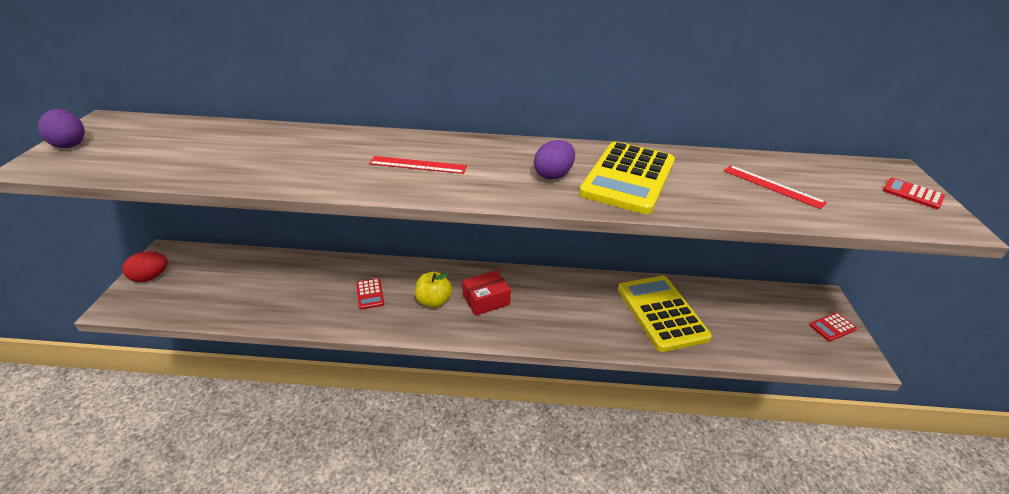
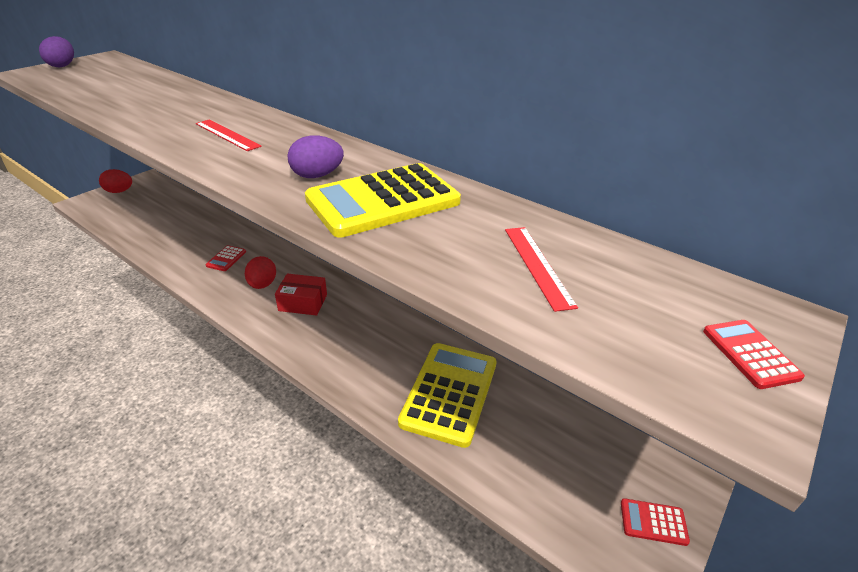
camera: 35 degrees right, 0 degrees up
yellow apple [415,272,452,308] -> red egg [245,256,276,289]

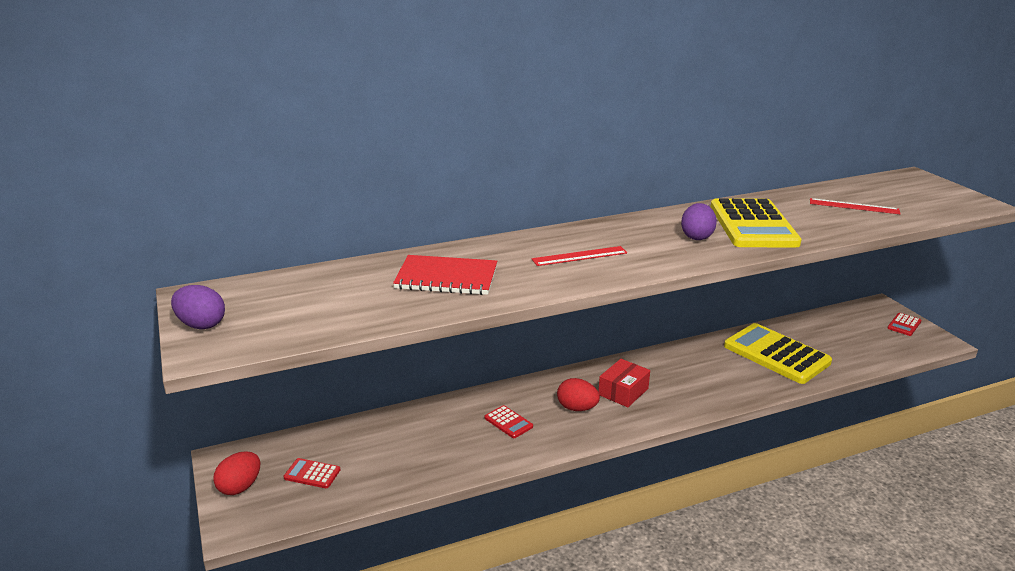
camera: 60 degrees left, 10 degrees down
red calculator [703,320,805,389] -> red calculator moved to [284,458,340,488]
none -> red notebook [393,255,497,295]

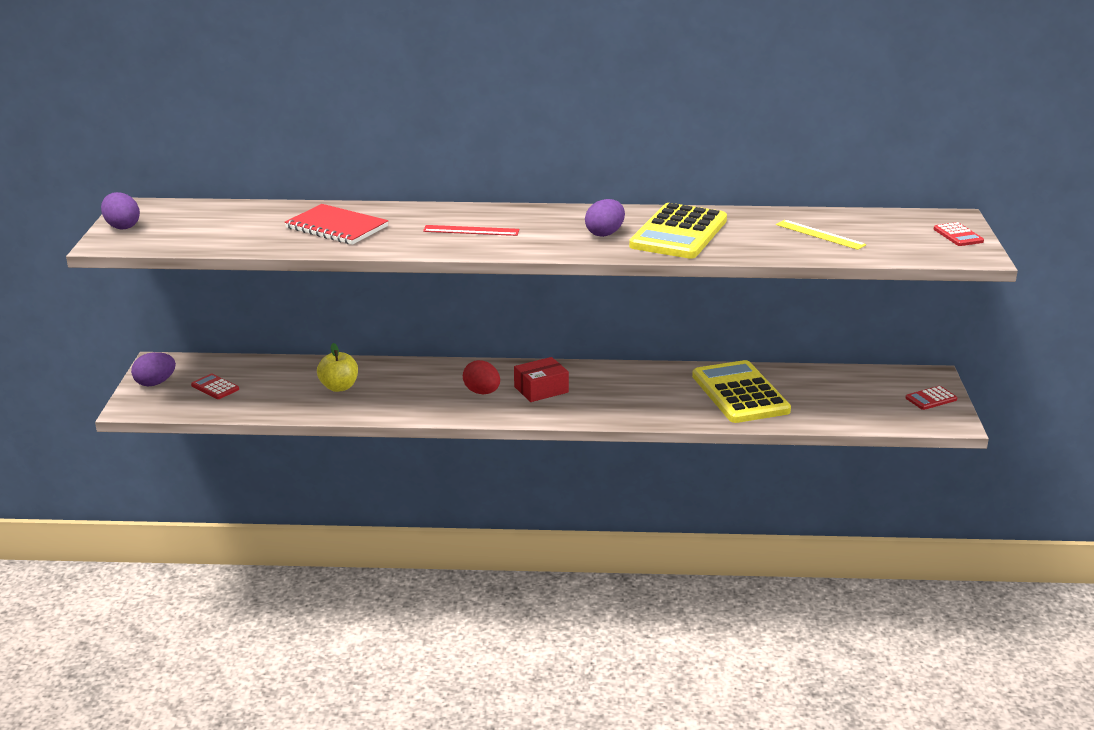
camera: 25 degrees right, 0 degrees up
red egg [213,451,260,495] -> purple egg [131,352,176,386]
red calculator [485,405,533,438] -> red calculator moved to [934,222,984,246]
red ruler [810,198,901,214] -> yellow ruler [776,220,866,250]
none -> yellow apple [317,343,358,392]

